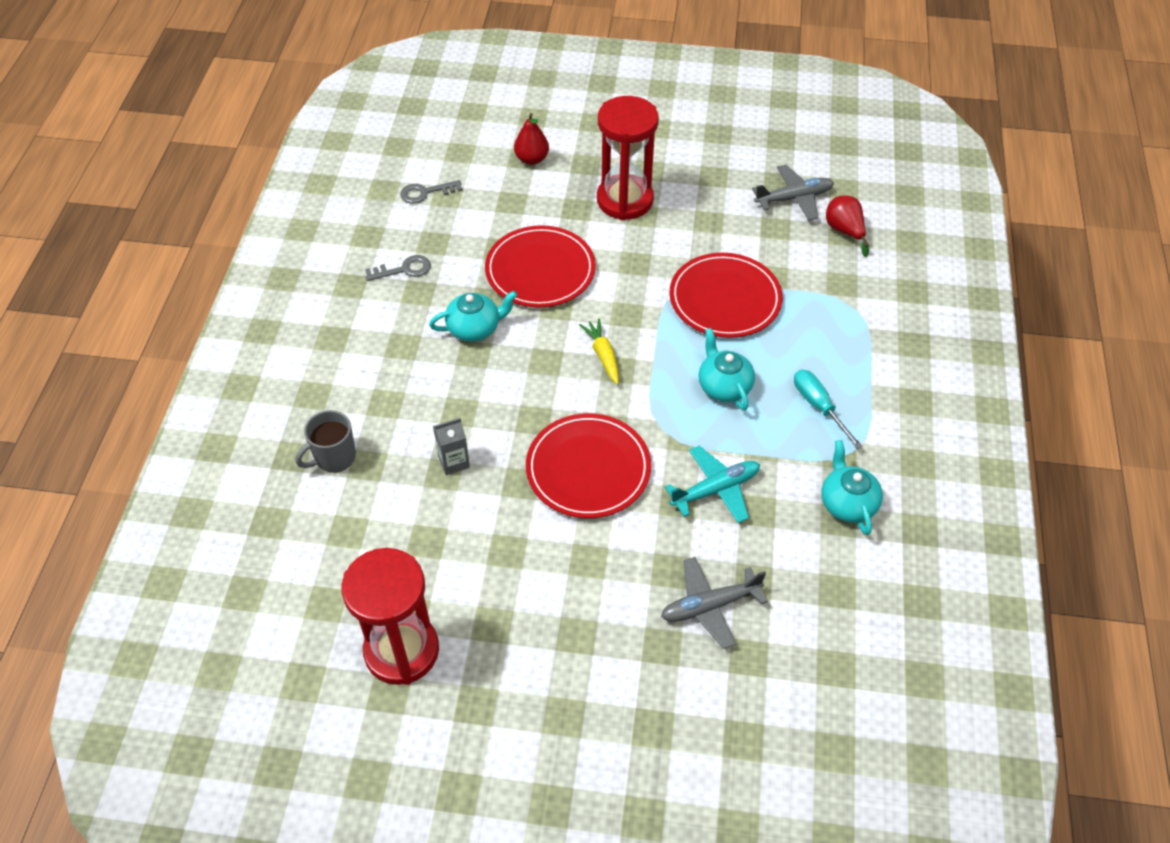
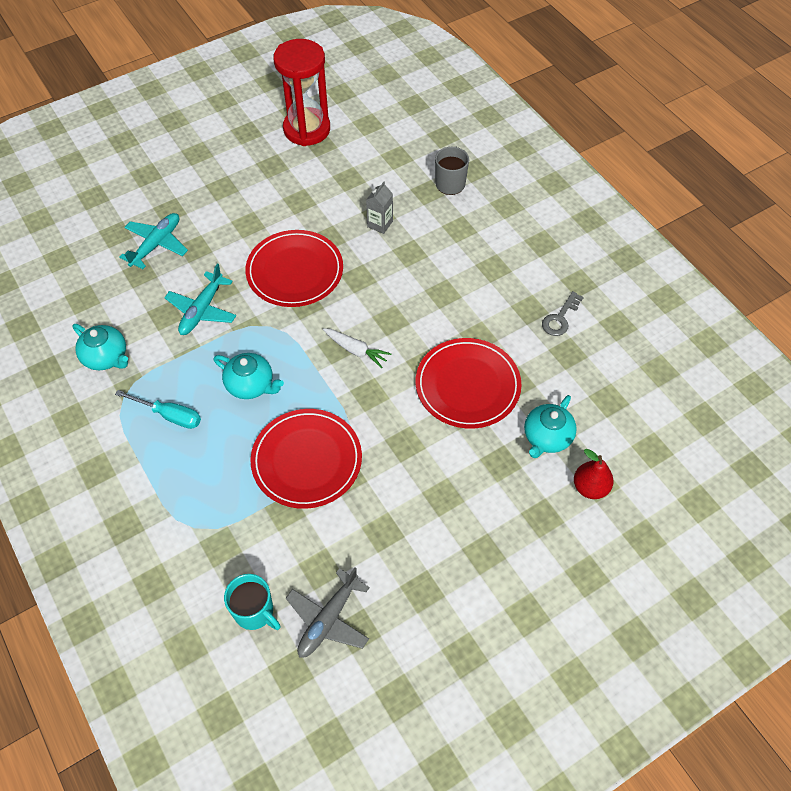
camera: 140 degrees right, 5 degrees up
grey key [400,180,462,204] -> none
turquoise teapot [429,291,517,342] -> turquoise teapot moved to [524,395,577,458]
yellow carrot [579,319,619,385] -> white carrot [323,328,391,368]
red hourglass [597,96,659,220] -> none
grey plane [661,557,768,649] -> turquoise plane [119,213,188,269]
red pear [826,195,869,257] -> turquoise mug [224,574,281,630]

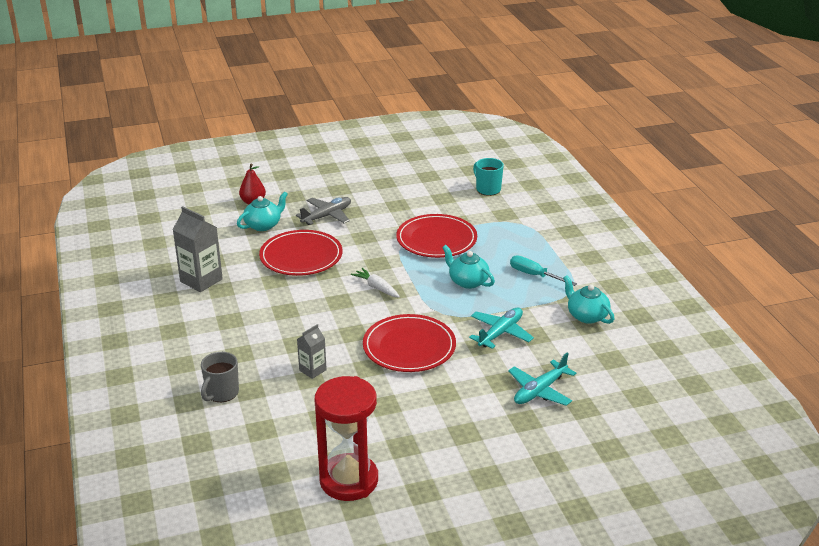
camera: 165 degrees left, 25 degrees down
grey plane [286,568,370,658] -> grey plane moved to [296,197,351,225]
grey key [542,291,584,336] -> grey carton [173,206,223,292]

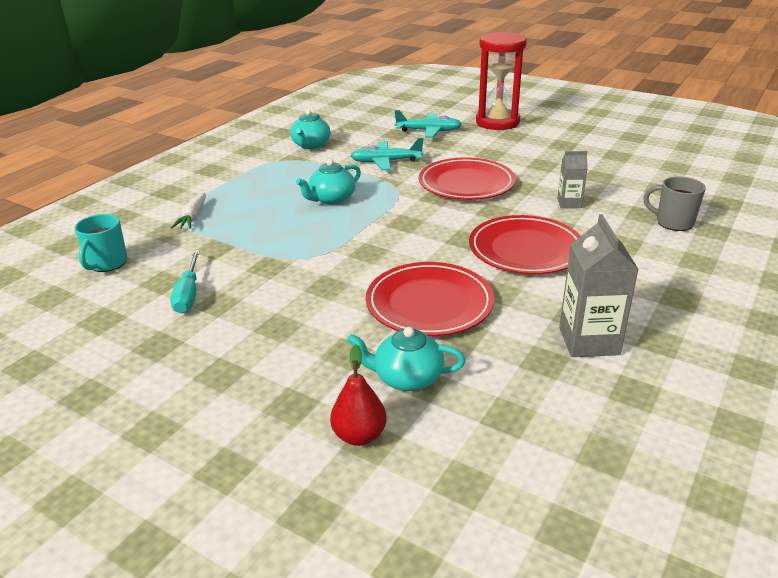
camera: 130 degrees left, 0 degrees up
grey mug [201,352,239,402] -> grey mug turned 135 degrees counterclockwise [643,176,706,231]
grey plane [296,197,351,225] -> none
red hourglass [315,376,378,501] -> red hourglass moved to [476,32,527,130]
white carrot [351,268,400,298] -> white carrot moved to [171,193,206,229]
red plate [396,214,477,258] -> red plate moved to [469,215,581,274]
turquoise teapot [442,245,495,289] -> turquoise teapot turned 45 degrees clockwise [296,159,361,205]
turquoise screwdriver [510,255,577,286] -> turquoise screwdriver moved to [170,250,200,313]

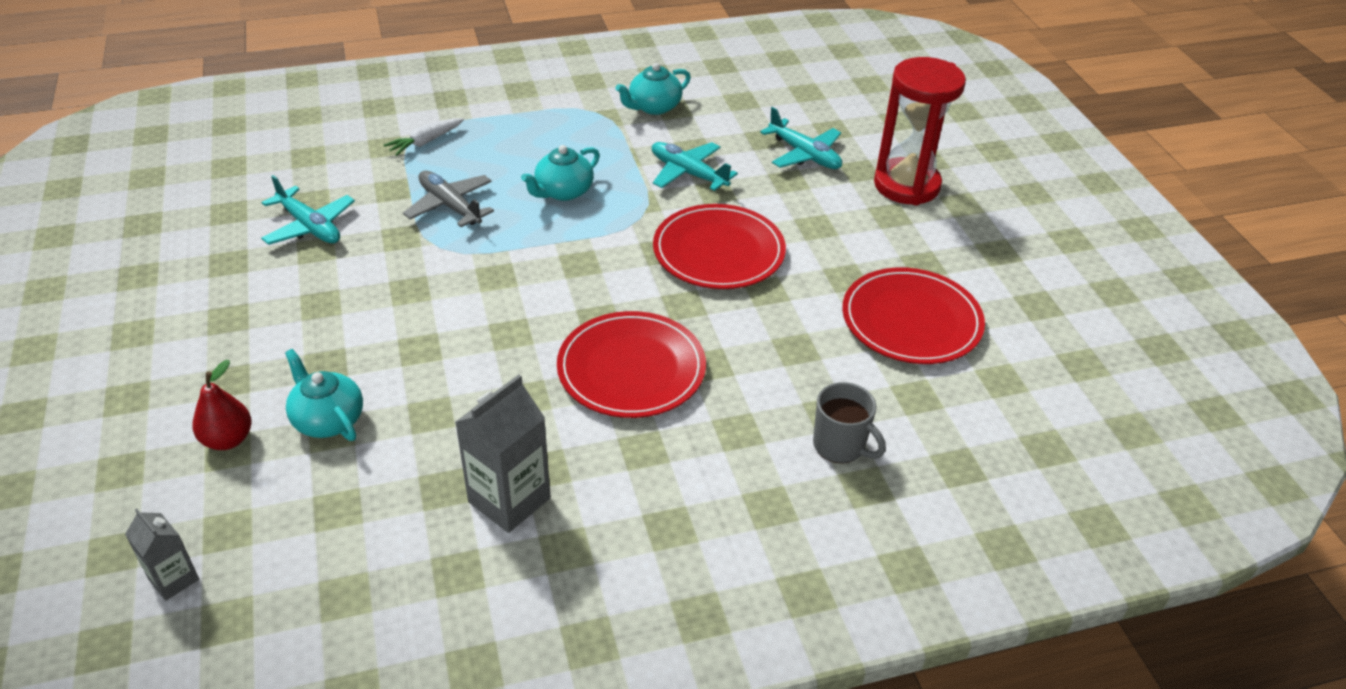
camera: 40 degrees right, 10 degrees up
turquoise mug [75,214,127,272] -> none
turquoise screwdriver [170,250,200,313] -> turquoise plane [261,175,355,245]
turquoise teapot [296,159,361,205] -> turquoise teapot turned 45 degrees counterclockwise [521,145,600,201]
red plate [366,262,494,336] -> red plate moved to [842,267,985,364]
grey carton [557,151,588,208] -> grey carton moved to [125,508,199,601]
grey mug [643,176,706,231] -> grey mug turned 150 degrees clockwise [813,382,886,463]
none -> grey plane [403,171,494,227]

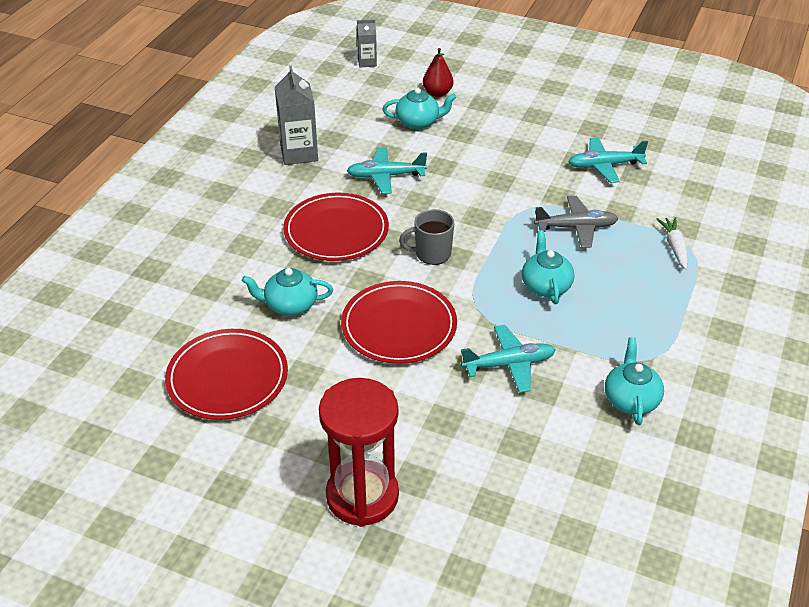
camera: 130 degrees right, 0 degrees up
turquoise plane [760,107,842,169] -> turquoise plane moved to [347,147,427,194]
grey mug [813,382,886,463] -> grey mug moved to [399,209,454,265]
none -> turquoise teapot [242,268,333,316]

